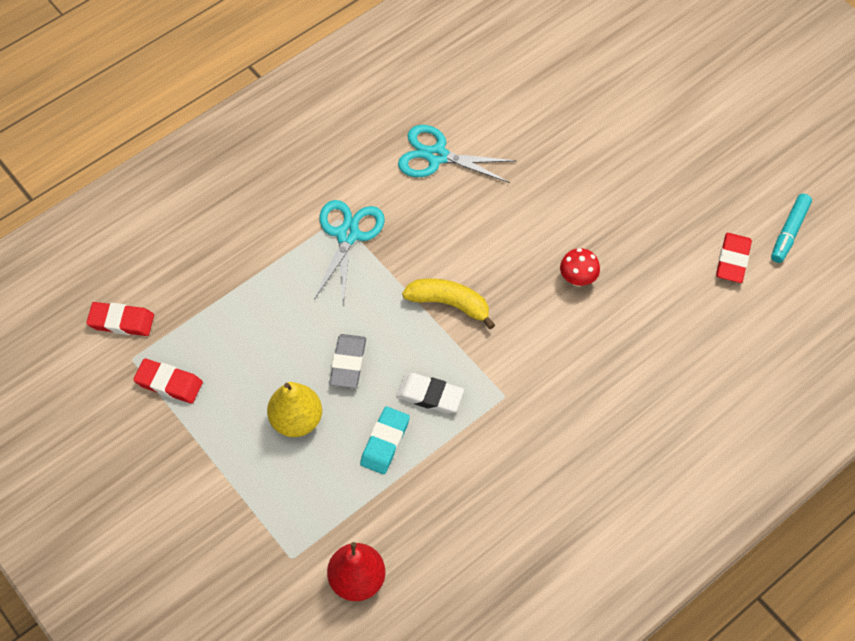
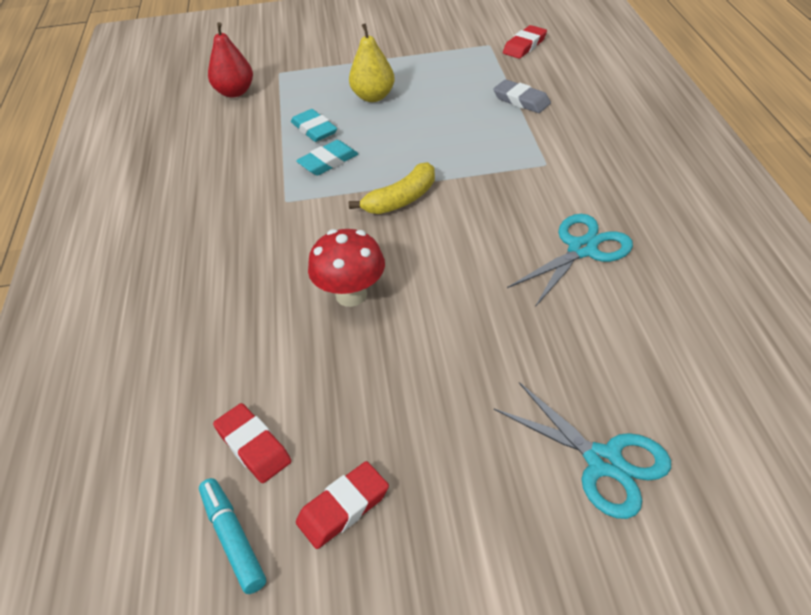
camera: 125 degrees right, 15 degrees down
red eraser [133,359,203,404] -> red eraser moved to [296,461,389,549]
turquoise scissors [314,200,385,305] -> turquoise scissors moved to [494,382,671,519]
grey eraser [329,334,366,388] -> grey eraser moved to [493,79,551,113]
white eraser [396,373,464,413] -> turquoise eraser [296,140,358,175]
red mushroom [560,248,600,286] -> red mushroom [308,229,385,307], size x1.59

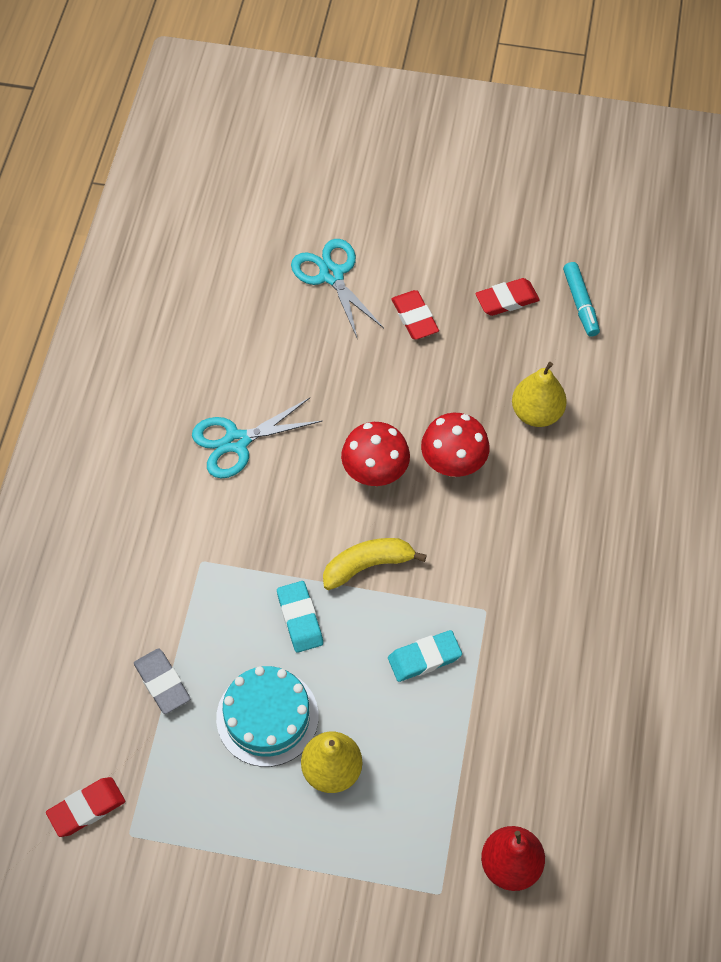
camera: 165 degrees left, 15 degrees up
red eraser [213,403,291,483] -> red eraser moved to [391,290,439,340]
turquoise eraser [291,109,337,142] -> turquoise eraser moved to [277,581,323,653]
none -> turquoise cake [216,666,318,767]
none -> red mushroom [341,422,410,486]
none -> yellow pear [512,362,567,427]

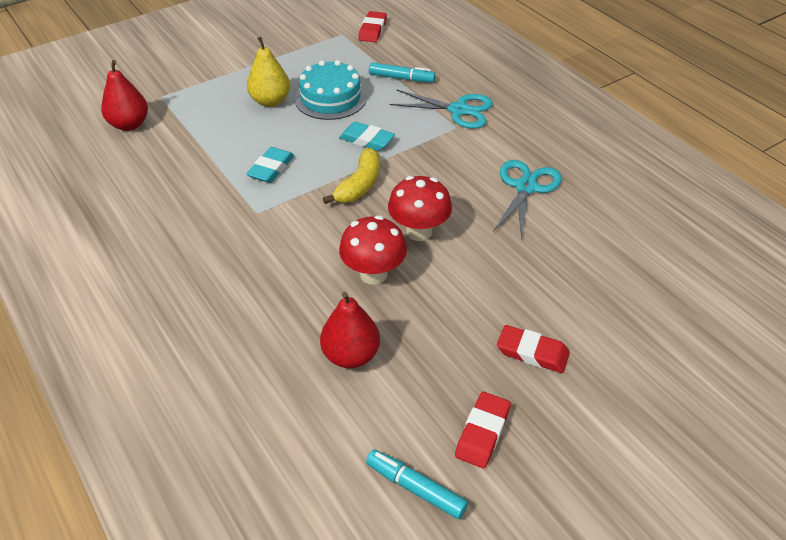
camera: 135 degrees right, 15 degrees down
grey eraser [134,648,190,714] -> turquoise marker [369,62,436,83]
turquoise scissors [291,239,384,340] -> turquoise scissors moved to [389,89,493,129]
yellow pear [512,362,567,427] -> red pear [320,292,380,368]

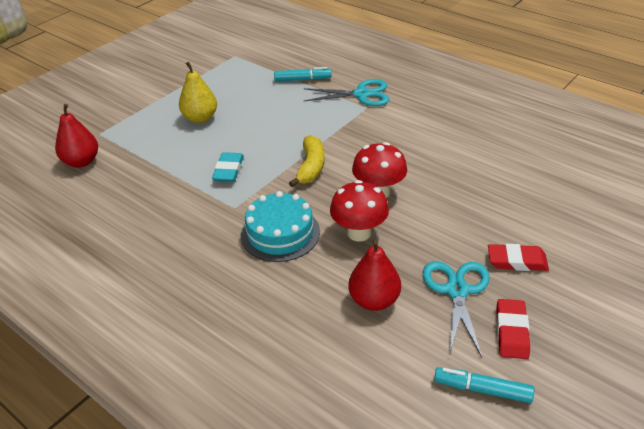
camera: 15 degrees left, 5 degrees down
turquoise cake [295,60,367,120] -> turquoise cake moved to [241,191,320,262]
turquoise eraser [339,122,395,151] -> none
red eraser [358,11,387,42] -> none
turquoise scissors [493,160,562,241] -> turquoise scissors moved to [423,261,490,357]

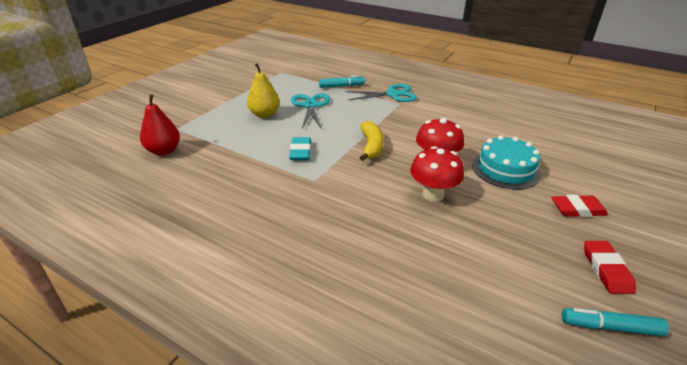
camera: 10 degrees left, 5 degrees down
turquoise cake [241,191,320,262] -> turquoise cake moved to [472,135,541,189]
red pear [348,240,401,311] -> none
turquoise scissors [423,261,490,357] -> turquoise scissors moved to [291,93,330,129]

